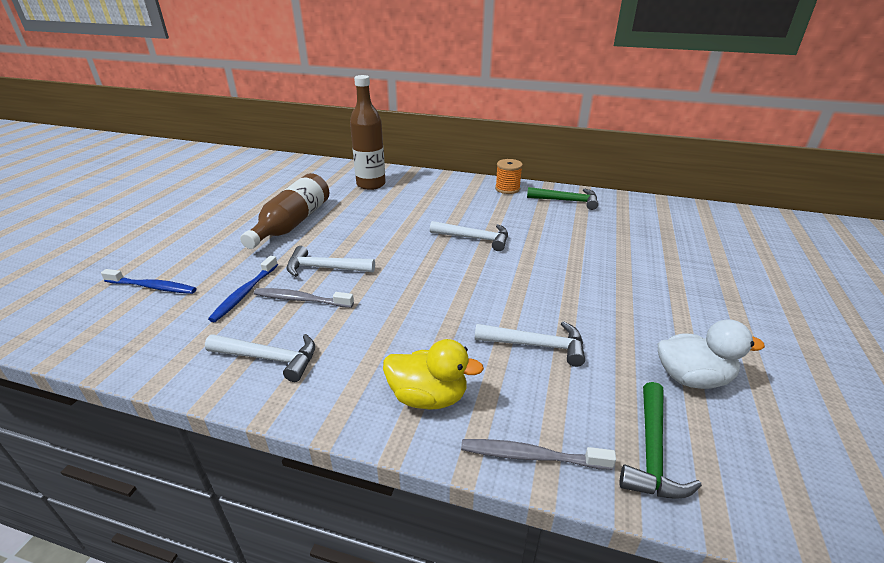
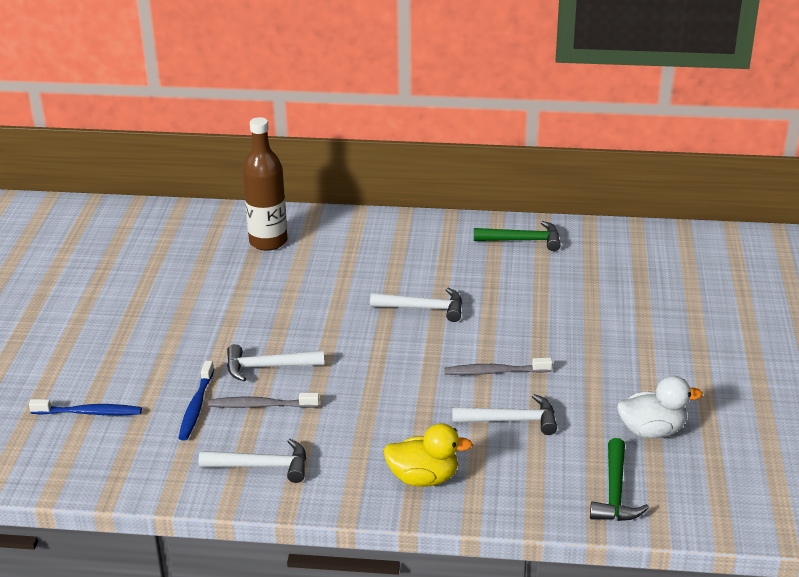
camera: 10 degrees left, 0 degrees up
brown bottle [240,173,329,249] -> none
grey toothbrush [461,439,616,470] -> grey toothbrush moved to [444,358,552,375]
orange spool [495,159,523,194] -> none

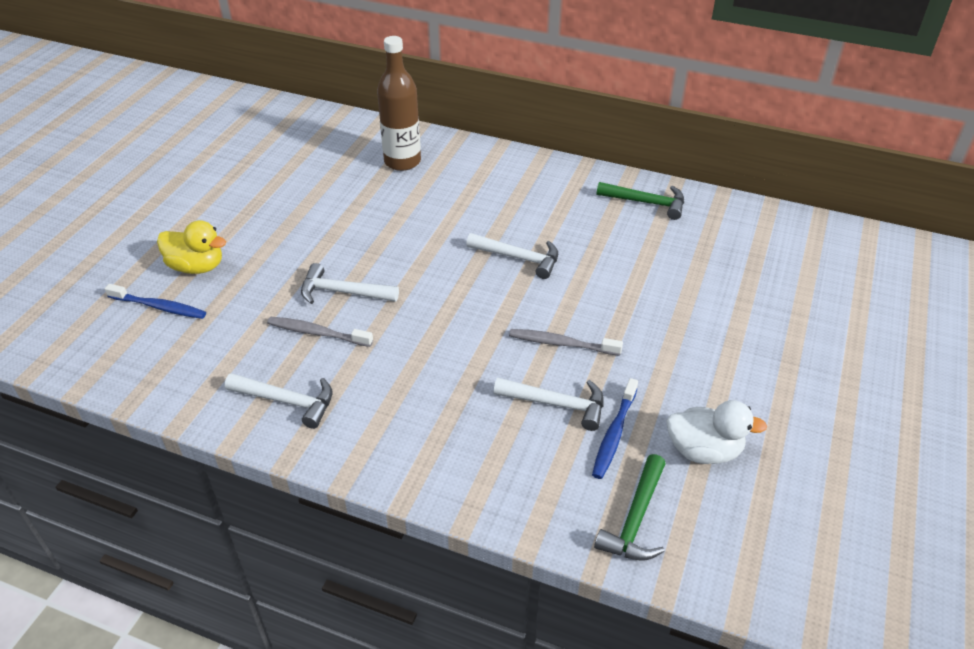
camera: 15 degrees right, 10 degrees up
blue toothbrush [179,360,214,441] -> blue toothbrush moved to [592,378,638,479]
yellow duck [383,423,473,487] -> yellow duck moved to [157,220,226,274]

